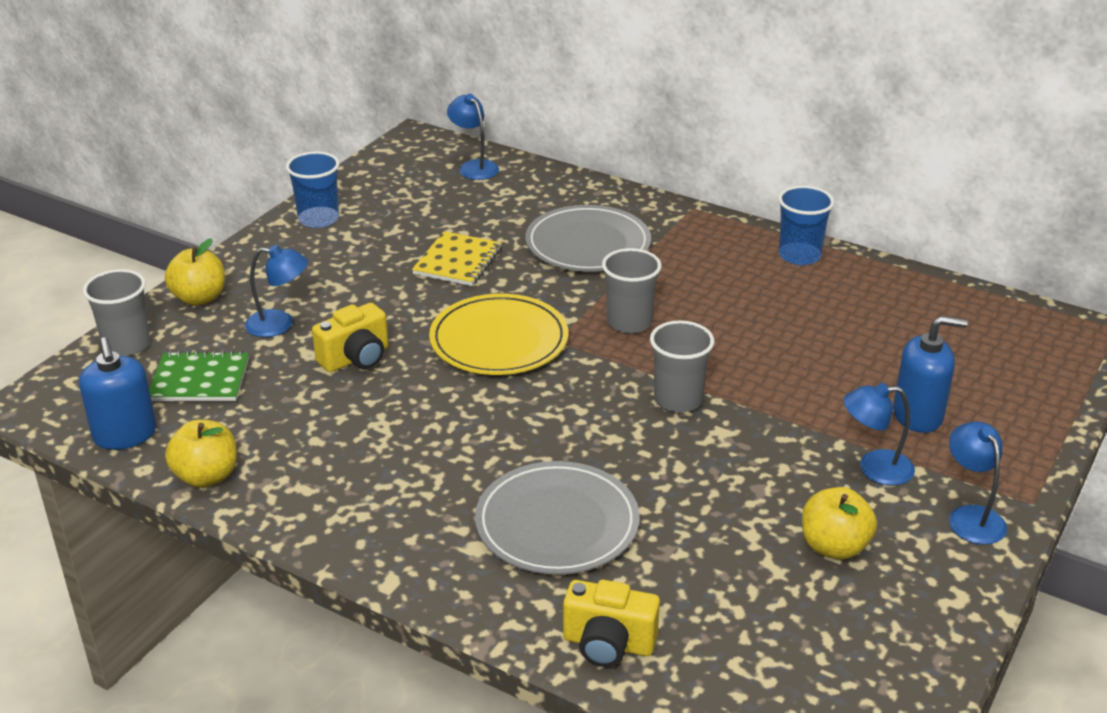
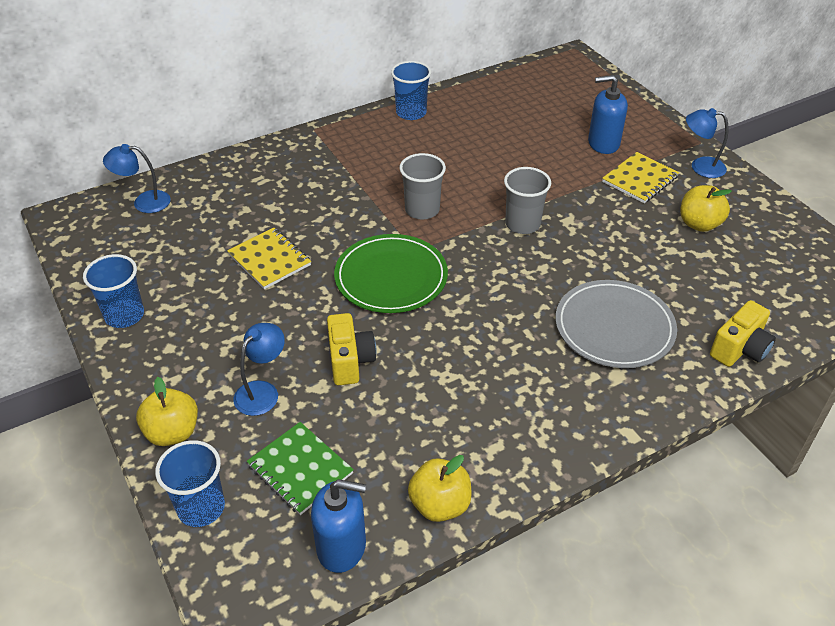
camera: 60 degrees left, 10 degrees up
grey cup [83,269,150,356] -> blue cup [155,440,225,527]
green notebook [149,351,249,401] -> green notebook turned 75 degrees counterclockwise [247,422,354,515]
yellow plate [429,294,568,375] -> green plate [334,234,448,313]
grey plate [525,205,651,272] -> none
blue lamp [844,383,915,486] -> yellow notebook [602,152,679,203]
blue soap dispenser [893,316,968,433] -> blue soap dispenser turned 120 degrees counterclockwise [588,75,628,154]

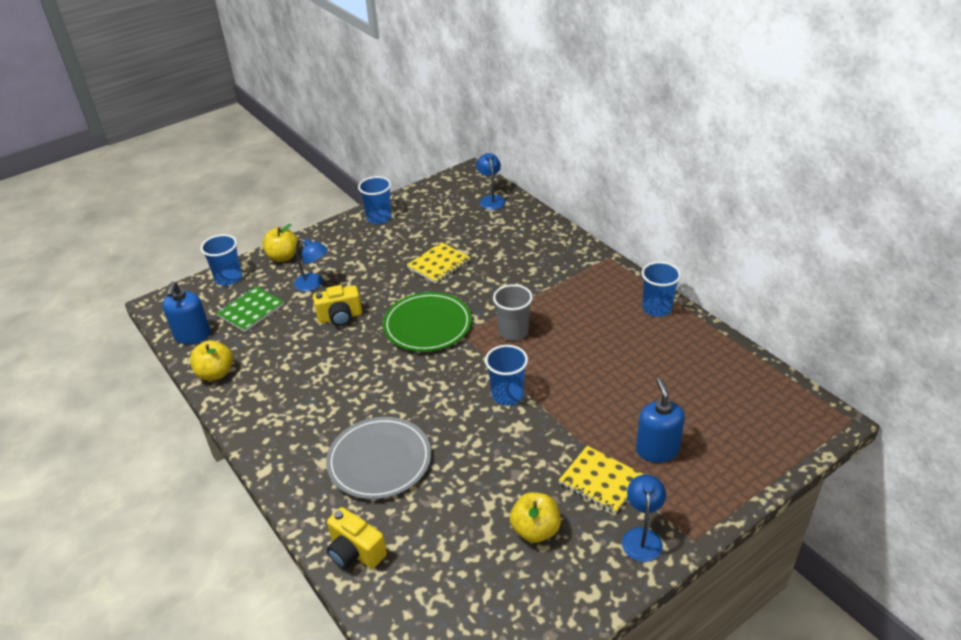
camera: 85 degrees right, 5 degrees down
grey cup [504,167,551,234] -> blue cup [485,345,528,406]

